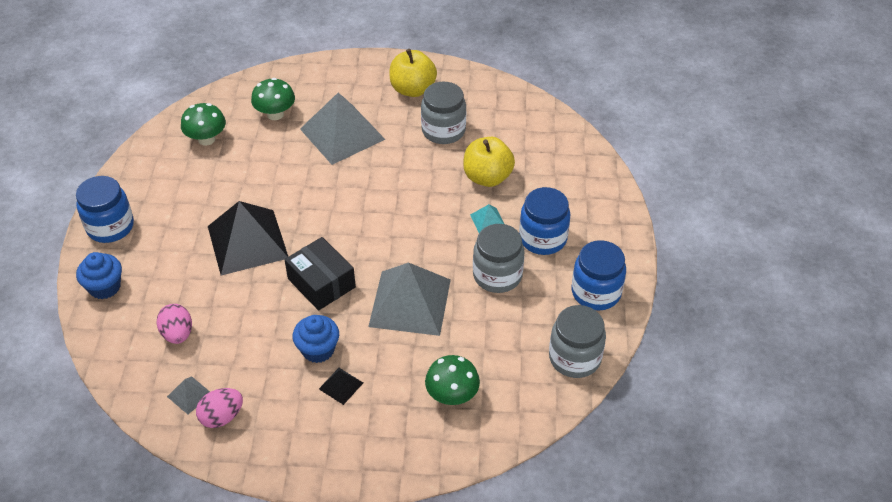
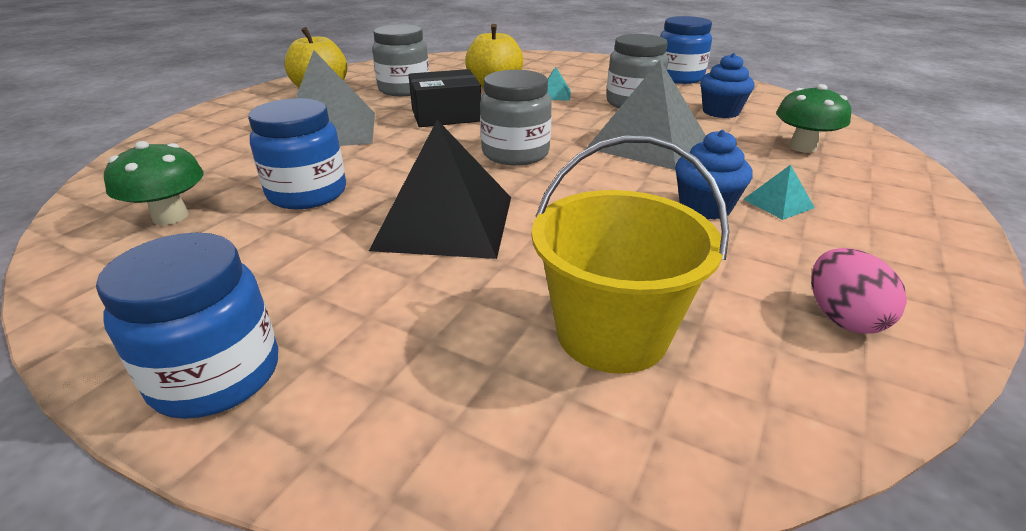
camera: 65 degrees left, 15 degrees down
blue cupcake [76,252,122,299] -> blue cupcake moved to [700,53,755,118]
pink egg [156,304,192,344] -> yellow bucket [531,135,729,374]
grey pyramid [167,376,210,414] -> none
green mushroom [251,78,295,120] -> none
black box [285,237,356,311] -> black box moved to [409,69,481,127]
black pyramid [319,368,363,405] -> turquoise pyramid [743,165,815,220]
blue jar [519,187,570,255] -> blue jar moved to [248,98,346,209]
grey jar [549,305,606,378] -> grey jar moved to [480,70,552,165]

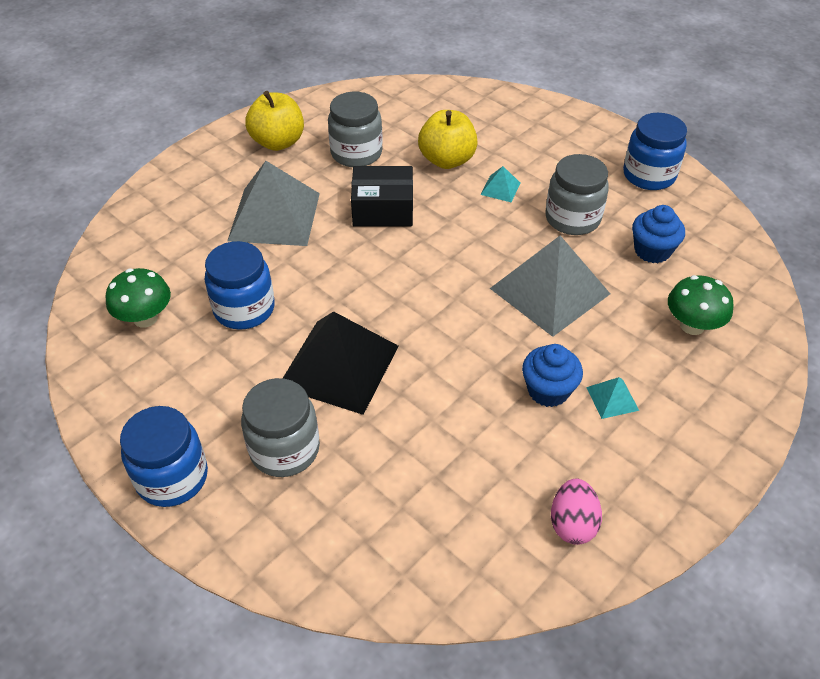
camera: 15 degrees right, 15 degrees up
grey jar [480,70,552,165] -> grey jar moved to [241,378,320,477]
yellow bucket [531,135,729,374] -> none

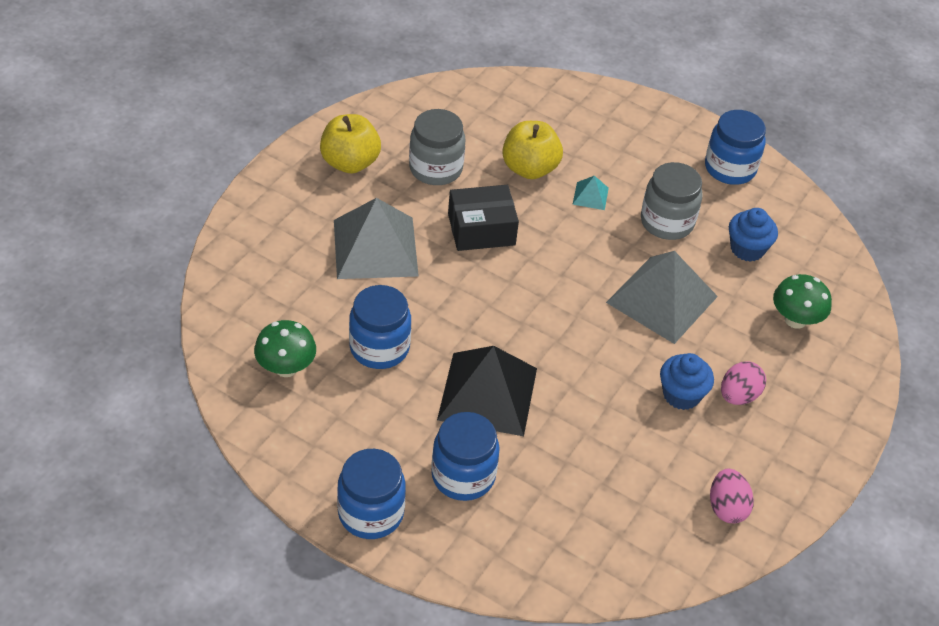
camera: 15 degrees left, 0 degrees up
grey jar [241,378,320,477] -> blue jar [431,412,500,501]
turquoise pyramid [586,377,639,419] -> pink egg [721,362,766,405]

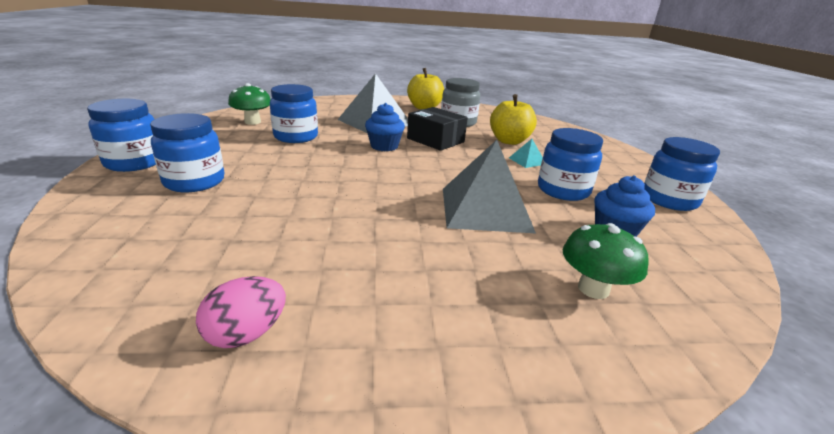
camera: 55 degrees right, 20 degrees down
black pyramid [437,346,537,436] -> none
grey jar [641,162,703,240] -> blue jar [538,128,603,201]
blue cupcake [660,353,714,410] -> blue cupcake moved to [365,103,405,151]
pink egg [721,362,766,405] -> none

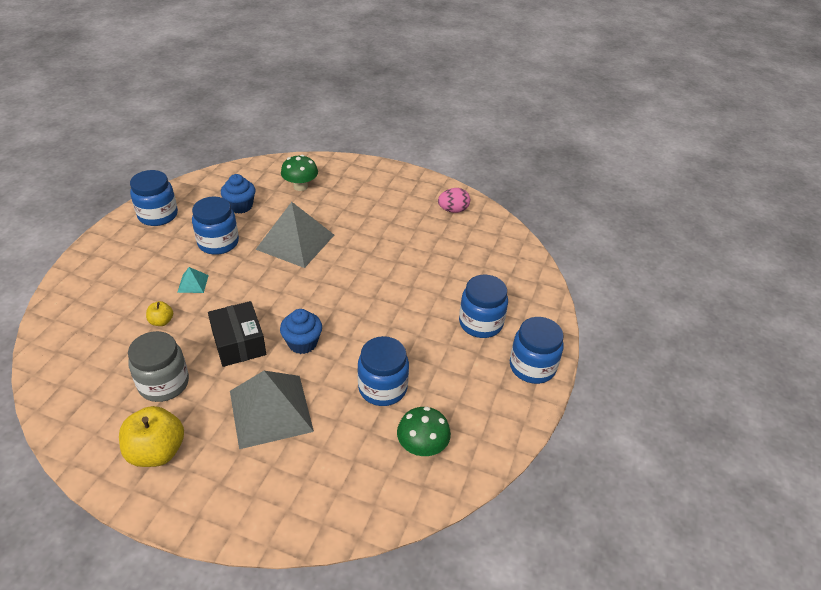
camera: 155 degrees left, 15 degrees up
yellow apple [490,94,537,145] -> yellow apple [146,301,173,326], size x0.50

